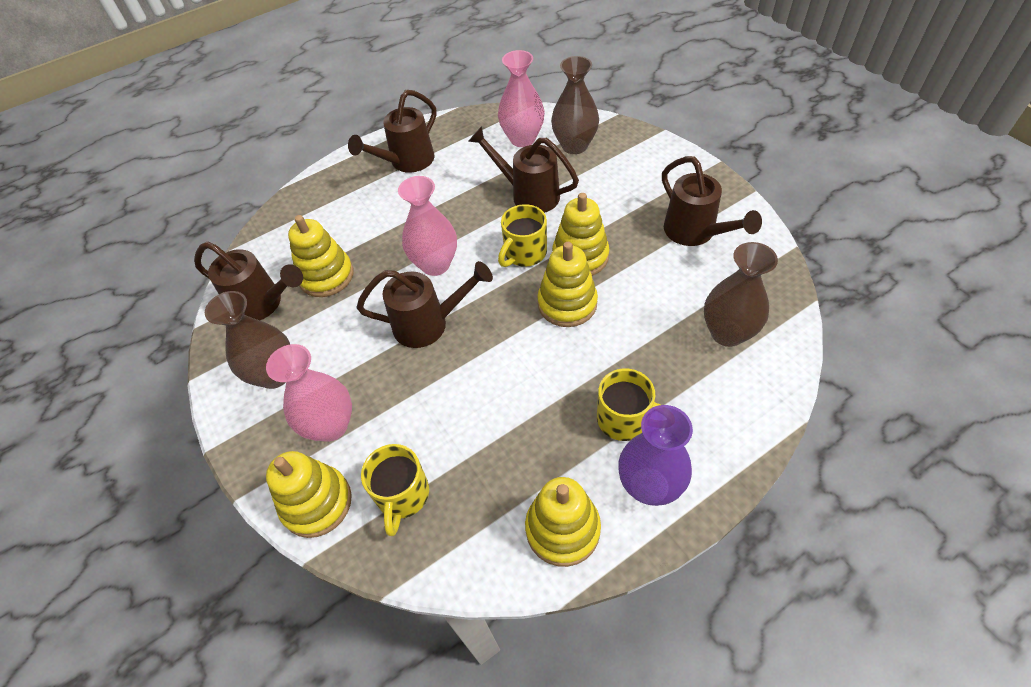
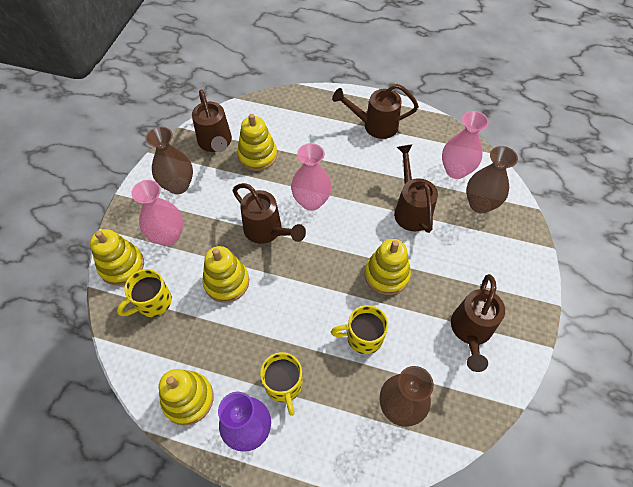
camera: 45 degrees right, 5 degrees up
yellow mug [498,204,547,267] -> yellow mug moved to [331,305,388,354]
yellow stacking toy [537,242,598,327] -> yellow stacking toy moved to [202,246,249,303]

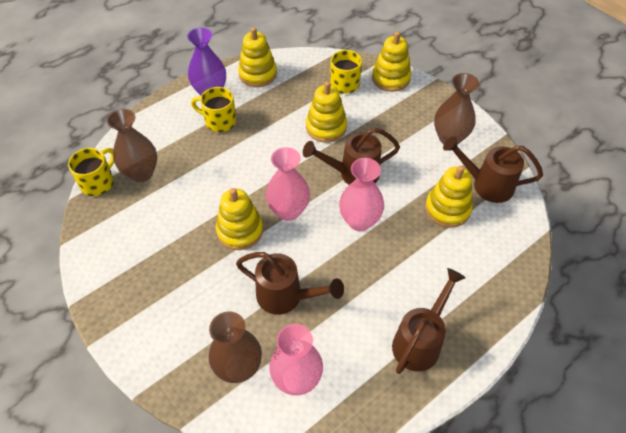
camera: 125 degrees right, 5 degrees down
pink vase [131,180,184,246] -> pink vase moved to [266,147,310,221]
yellow mug [331,305,388,354] -> yellow mug moved to [68,148,114,196]
brown watering can [451,274,505,372] -> none

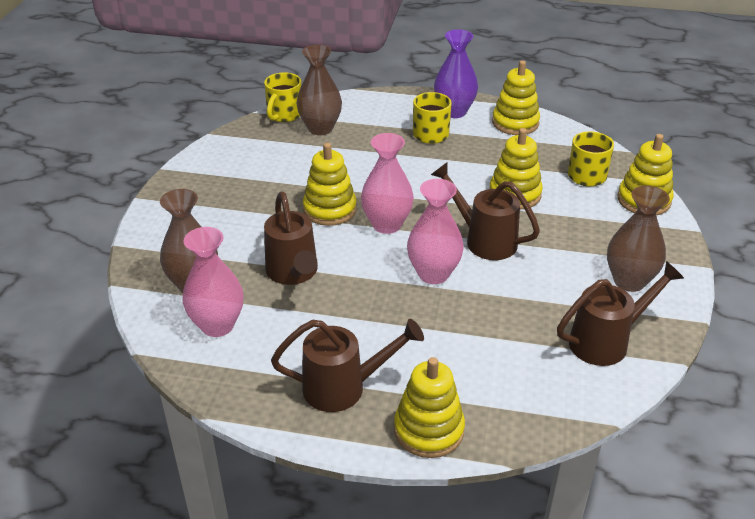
camera: 50 degrees right, 15 degrees down
yellow mug [68,148,114,196] -> yellow mug turned 120 degrees clockwise [264,72,302,122]
yellow stacking toy [425,165,473,228] -> yellow stacking toy moved to [394,357,465,458]
brown watering can [443,136,543,203] -> brown watering can turned 90 degrees clockwise [557,261,684,366]

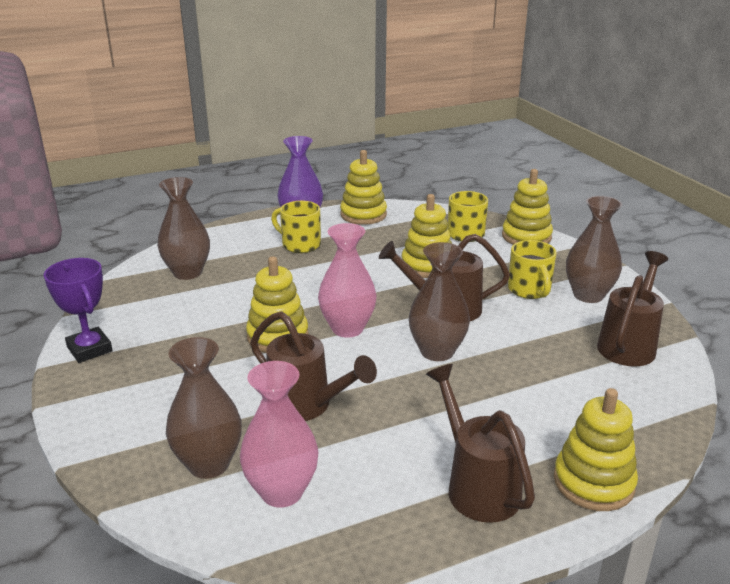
camera: 35 degrees left, 10 degrees down
yellow mug [264,72,302,122] -> yellow mug moved to [508,240,557,299]
brown watering can [271,319,424,412] -> brown watering can turned 75 degrees counterclockwise [426,364,535,523]
pink vase [407,179,463,284] -> brown vase [409,242,470,361]
none -> purple trophy [44,258,113,363]

